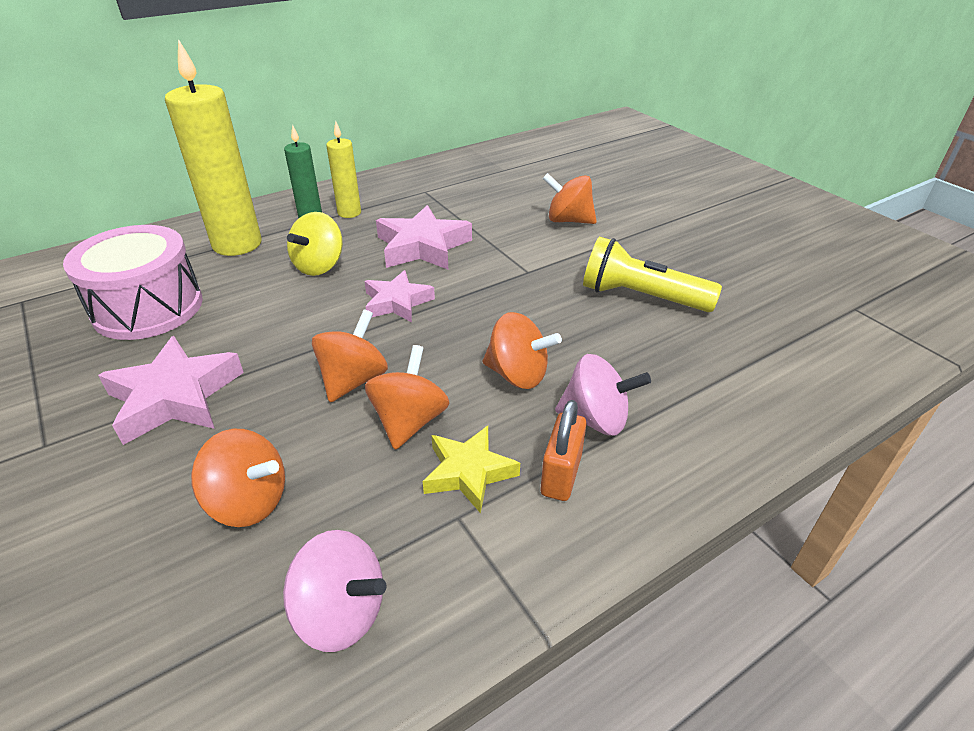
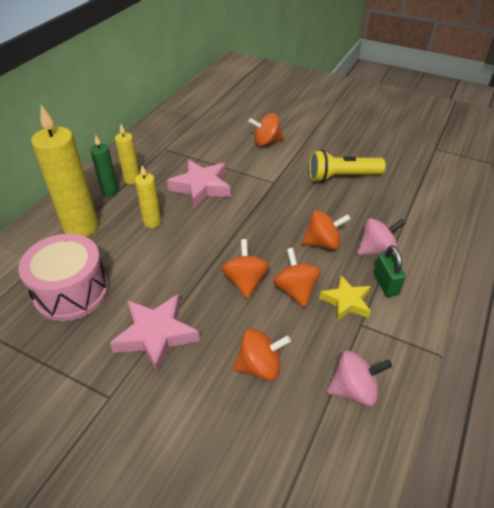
camera: 30 degrees left, 5 degrees up
yellow spinning top [287,212,343,276] -> yellow candle [135,165,161,228]
pink star [364,270,435,323] -> none
orange padlock [540,400,587,501] -> green padlock [374,245,406,297]

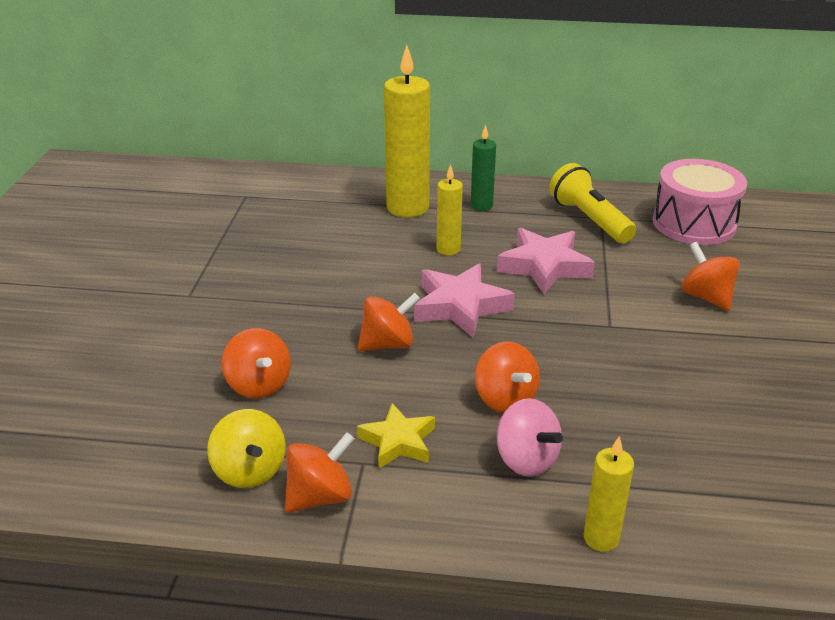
camera: 70 degrees right, 10 degrees down
pink drum [19,234,109,321] -> pink drum moved to [653,159,747,245]
pink star [110,294,200,373] -> pink star moved to [414,264,515,338]
yellow candle [115,124,140,184] -> yellow candle moved to [583,436,634,552]
orange spinning top [273,248,321,307] -> orange spinning top moved to [285,432,354,513]
yellow flashlight [309,150,386,183] -> yellow flashlight moved to [549,163,636,243]
pink spinning top [327,351,392,406] -> yellow spinning top [207,409,286,488]
green padlock [374,245,406,297] -> none

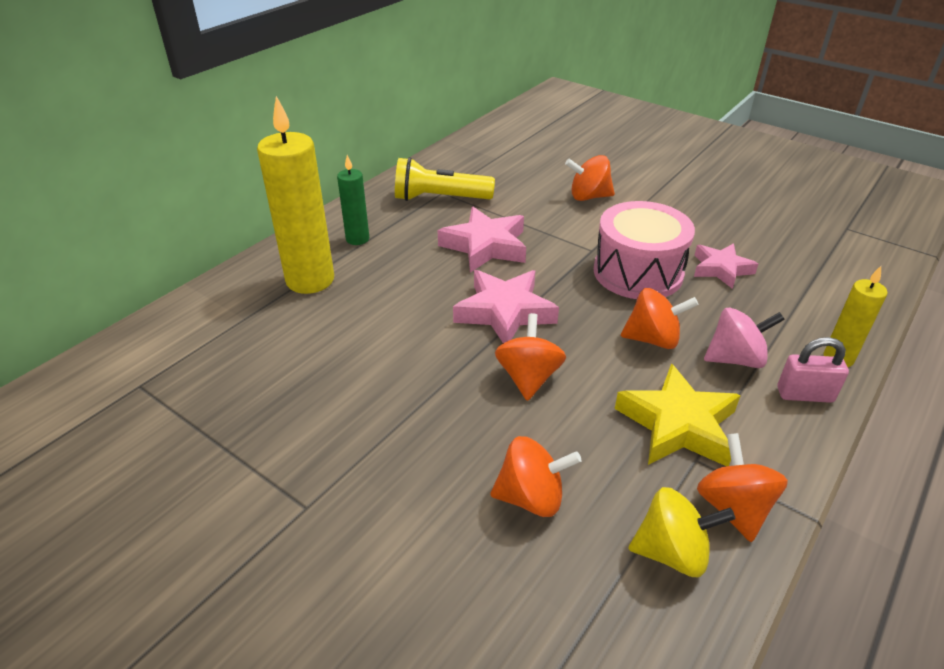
camera: 60 degrees left, 5 degrees up
yellow star [357,403,435,469] -> yellow star [615,363,741,466], size x1.53
yellow candle [437,164,463,255] -> none
pink drum [653,159,747,245] -> pink drum moved to [594,201,695,299]
none -> pink star [694,243,758,289]
none -> pink padlock [778,337,849,403]

